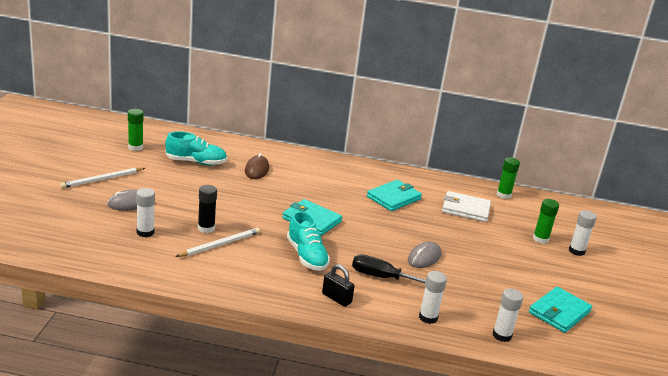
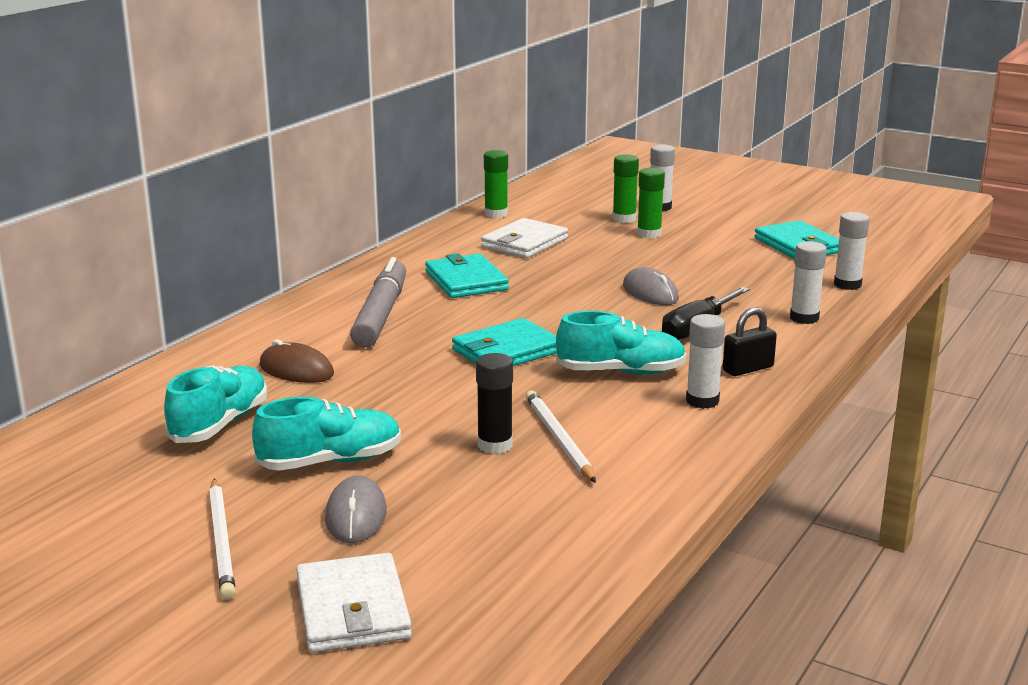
camera: 65 degrees left, 5 degrees down
green glue stick [128,109,144,151] -> green glue stick moved to [637,168,665,238]
white glue stick [136,188,155,237] -> white glue stick moved to [686,314,725,409]
none -> turquoise shoe [252,397,401,471]
none -> white wallet [296,553,412,653]
none -> grey marker [350,257,406,348]

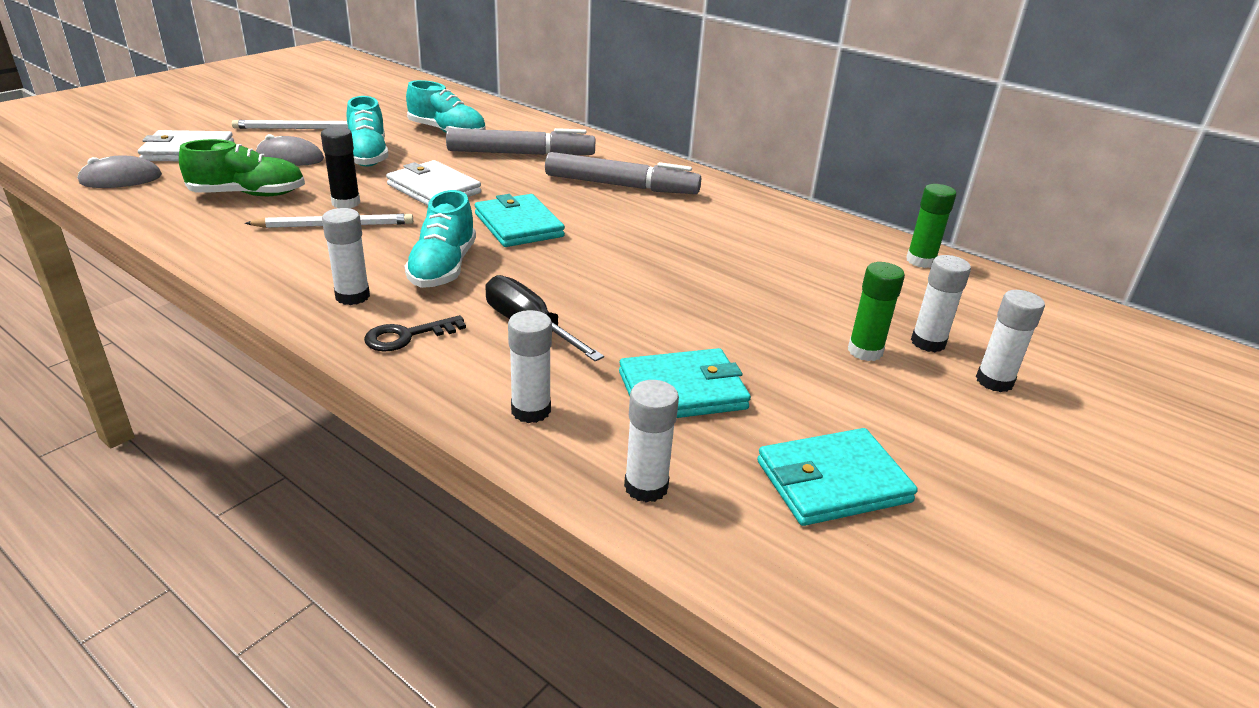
camera: 95 degrees right, 10 degrees up
brown mouse [259,339,334,383] -> grey marker [446,128,595,155]
turquoise wallet [425,253,509,298] -> turquoise wallet moved to [619,348,751,418]
white wallet [481,218,568,258] -> white wallet moved to [386,160,481,206]
green glue stick [612,154,639,223] -> white glue stick [911,255,971,352]
grey mouse [623,267,679,305] -> grey mouse moved to [77,156,162,188]
black padlock [723,307,777,376] -> black key [364,315,466,352]
none -> green shoe [179,139,305,196]

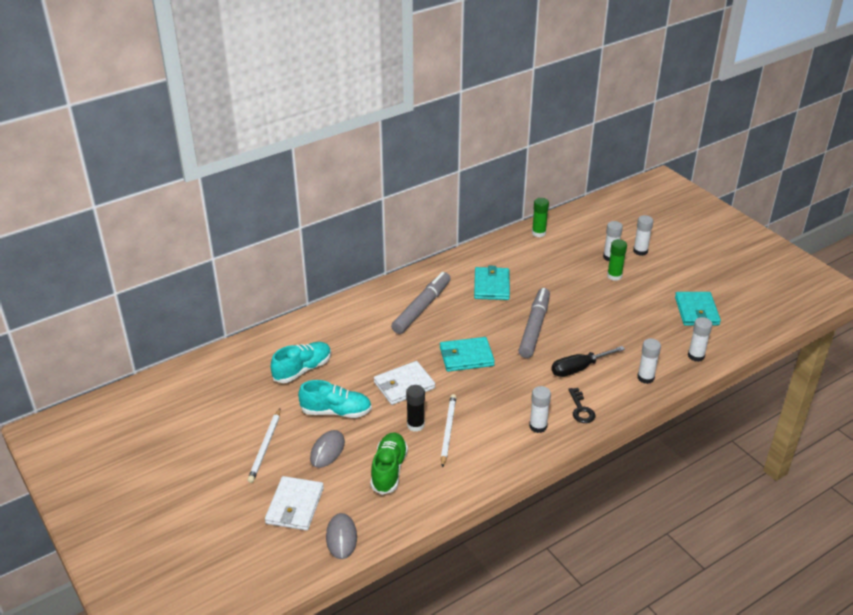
camera: 70 degrees left, 5 degrees up
turquoise shoe [405,190,476,288] -> none
grey marker [446,128,595,155] -> grey marker moved to [518,288,550,358]
turquoise wallet [619,348,751,418] -> turquoise wallet moved to [474,266,510,300]

